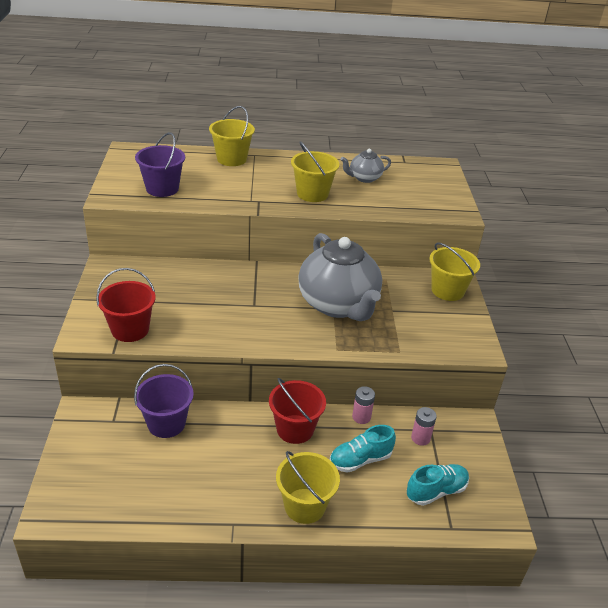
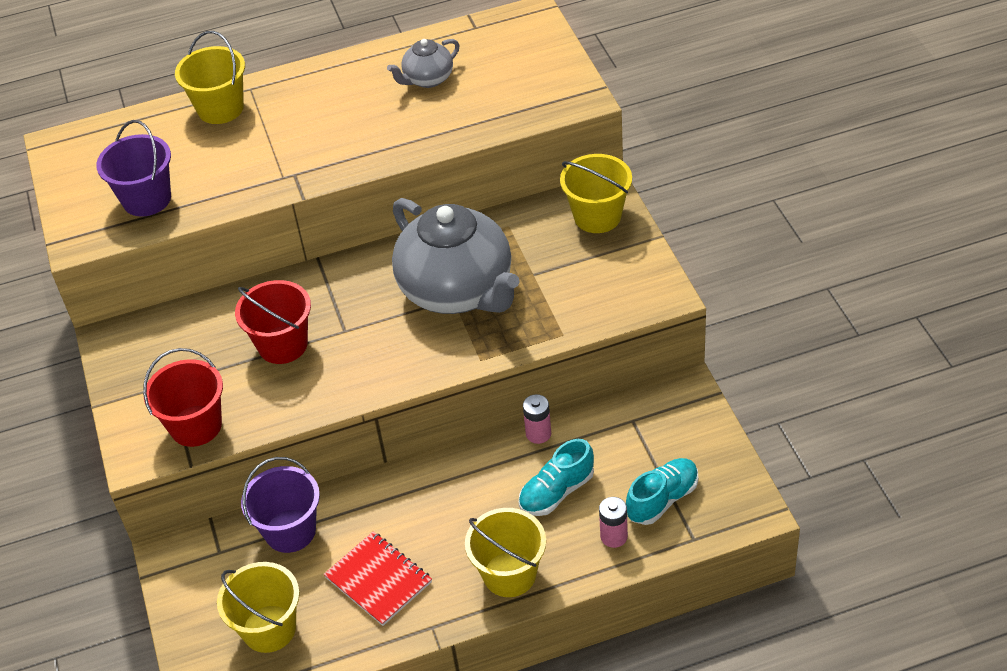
camera: 10 degrees left, 10 degrees up
red bucket [269,378,326,444] -> red bucket moved to [235,280,311,364]
yellow bucket [291,141,339,202] -> yellow bucket moved to [217,562,300,653]
pink battery [411,407,437,446] -> pink battery moved to [599,497,628,548]
none -> red notebook [324,531,432,626]

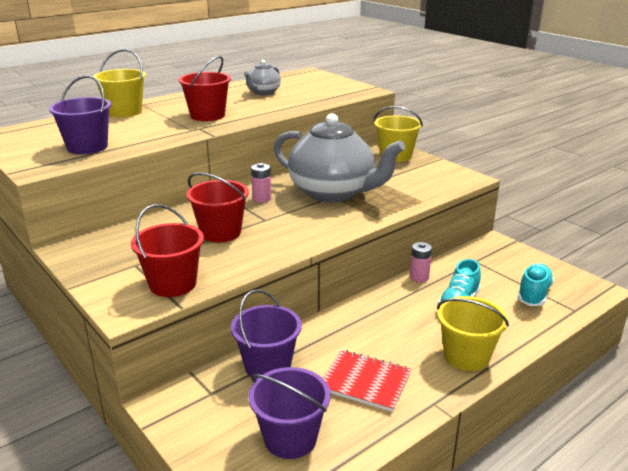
camera: 25 degrees left, 20 degrees down
yellow bucket [217,562,300,653] -> purple bucket [248,367,330,459]
pink battery [599,497,628,548] -> pink battery moved to [251,163,271,203]
none -> red bucket [178,56,231,121]

